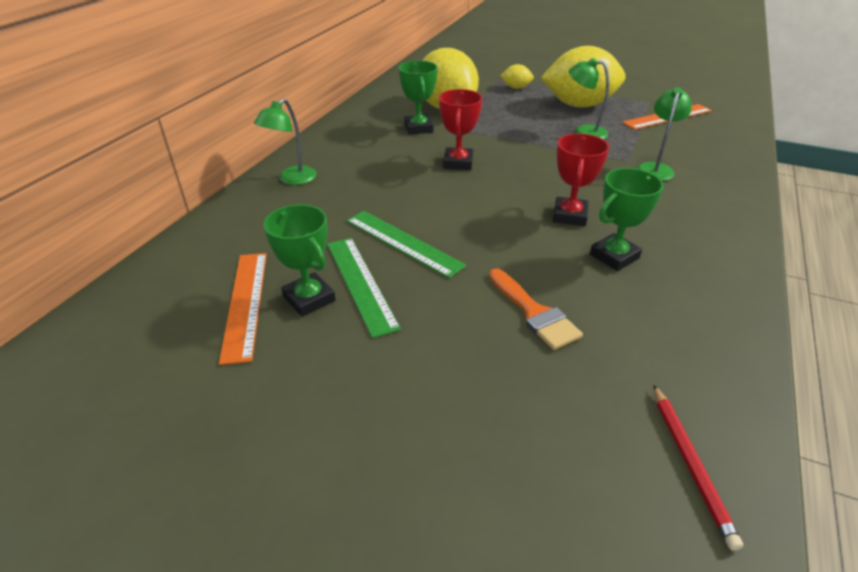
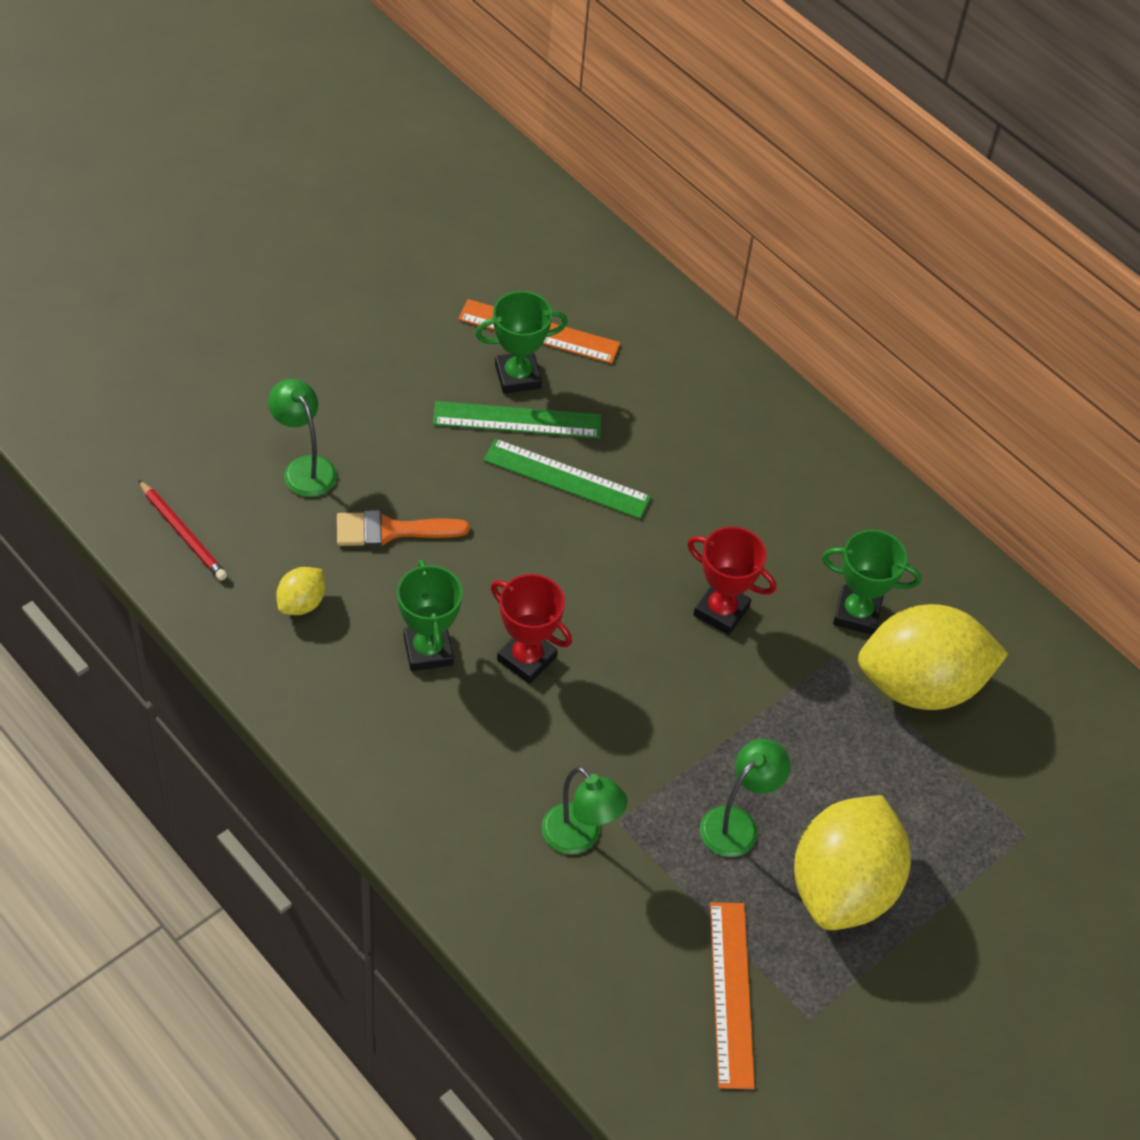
camera: 110 degrees right, 15 degrees up
green lamp [254,98,317,185] -> green lamp moved to [268,379,337,497]
green ruler [347,211,466,278] -> green ruler turned 45 degrees clockwise [483,439,651,519]
yellow lemon [500,64,534,89] -> yellow lemon moved to [276,567,325,615]
red pencil [654,385,743,551] -> red pencil turned 150 degrees counterclockwise [138,480,227,581]

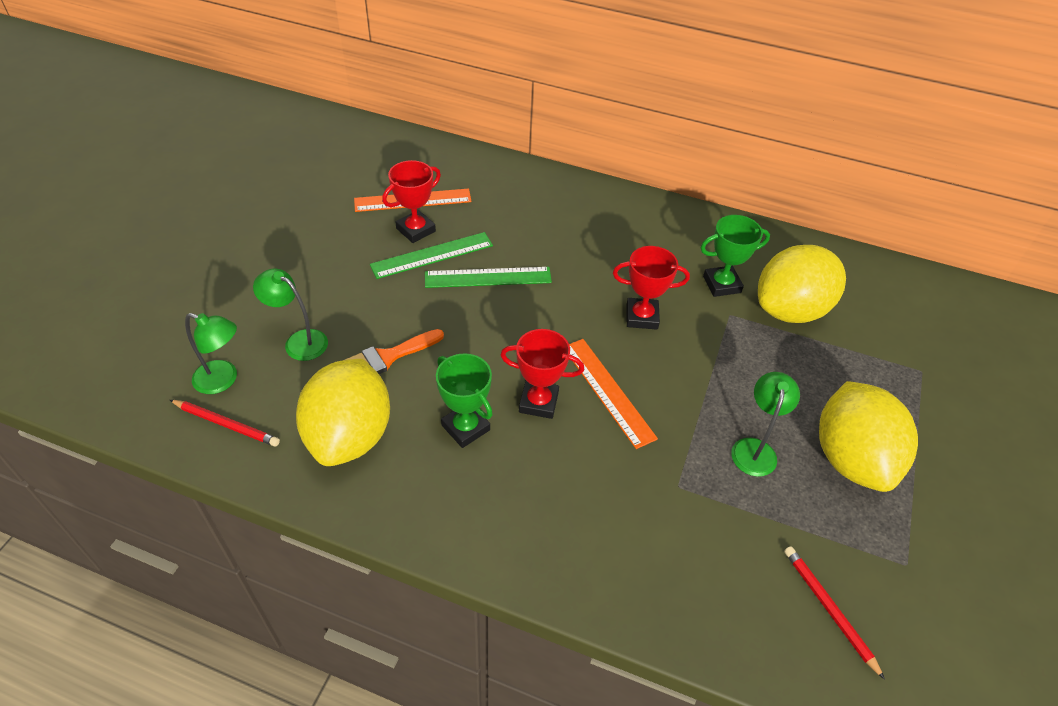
camera: 25 degrees left, 5 degrees down
yellow lemon [276,567,325,615] -> yellow lemon [296,359,390,466], size x2.33
green trophy [475,291,568,394] -> red trophy [382,160,441,243]
green lamp [542,767,628,854] -> green lamp moved to [185,313,237,394]
orange ruler [710,902,755,1089] -> orange ruler moved to [569,339,658,449]
none -> red pencil [784,546,885,680]

